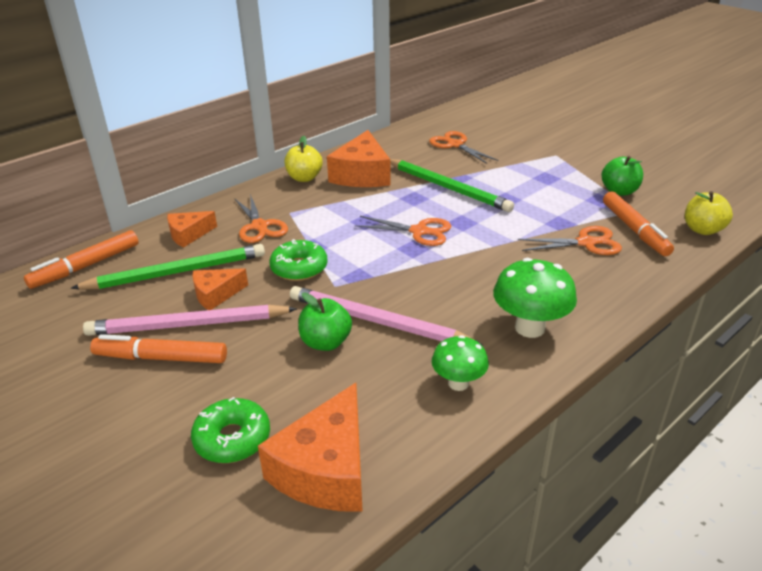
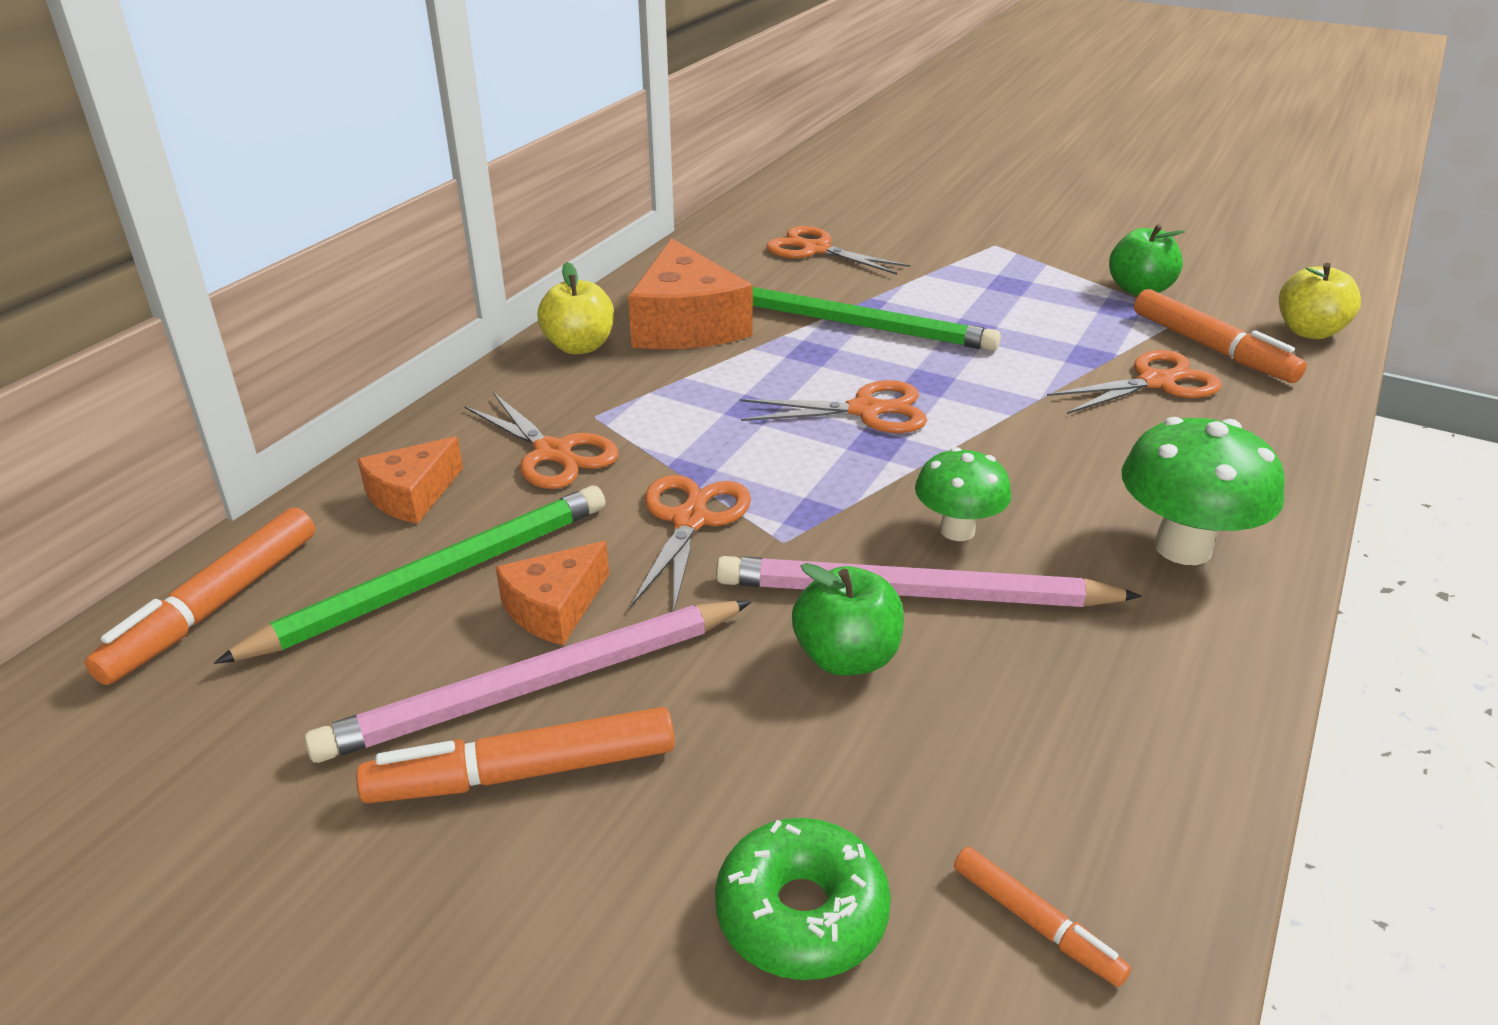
camera: 20 degrees left, 0 degrees up
orange cheese [258,383,363,512] -> orange marker [954,847,1131,987]
green donut [269,239,328,281] -> orange scissors [631,475,751,611]
green mushroom [432,335,489,391] -> green mushroom moved to [915,447,1011,541]

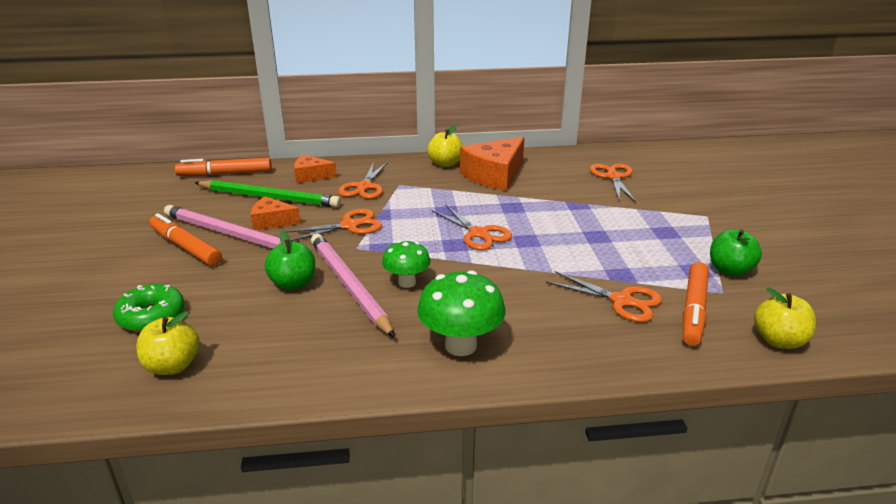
camera: 55 degrees right, 5 degrees down
green pencil [753,287,1001,351] -> none
orange marker [954,847,1131,987] -> yellow apple [136,311,200,375]

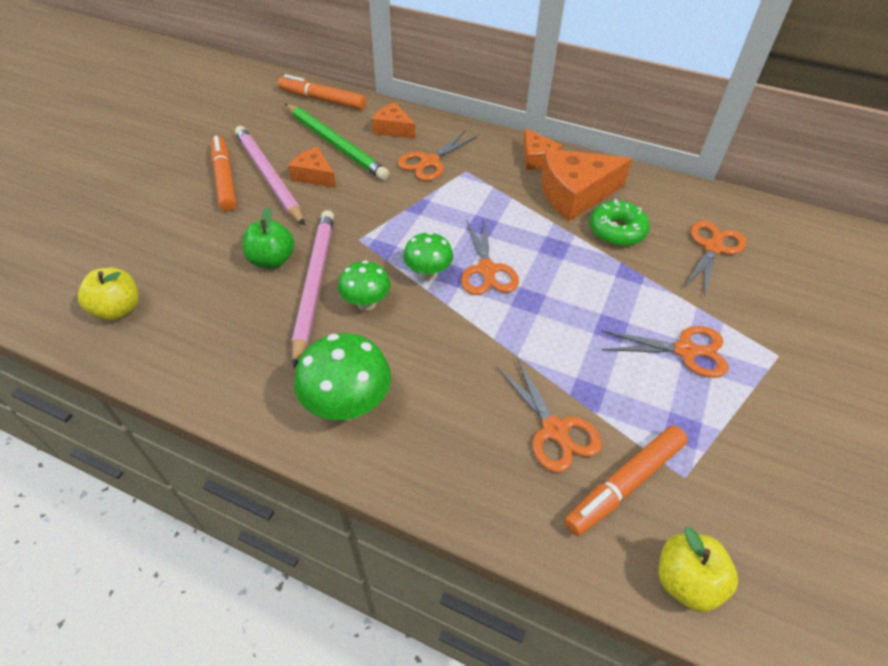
camera: 30 degrees right, 20 degrees up
green donut [113,284,185,332] -> green donut moved to [589,199,650,246]
orange scissors [285,209,382,241] -> orange scissors moved to [601,326,729,378]
yellow apple [427,125,463,167] -> orange cheese [523,128,562,170]
green apple [710,229,762,276] -> none
none -> green mushroom [403,232,453,281]

